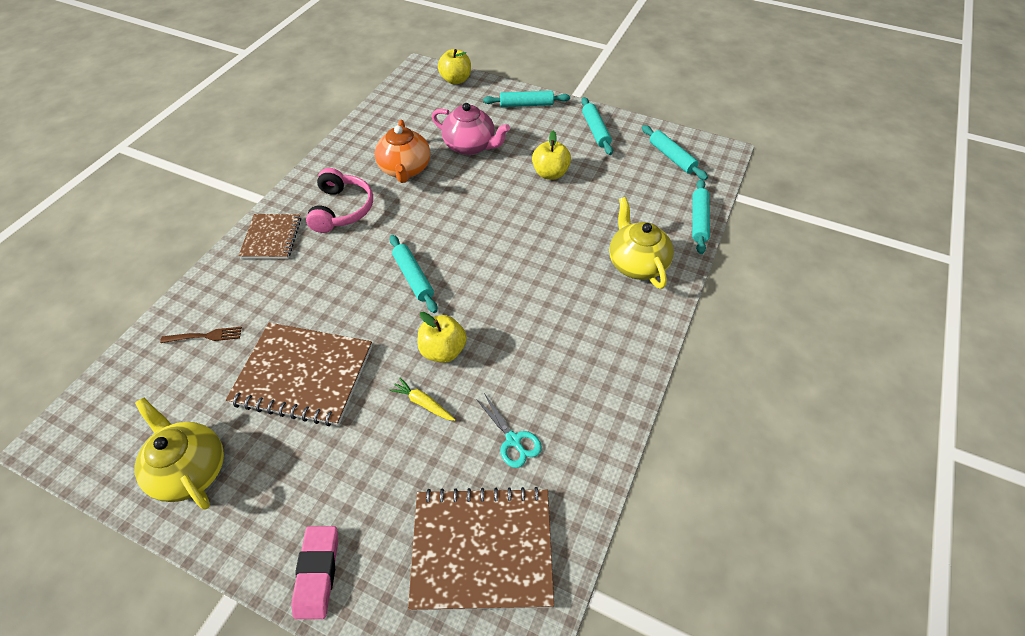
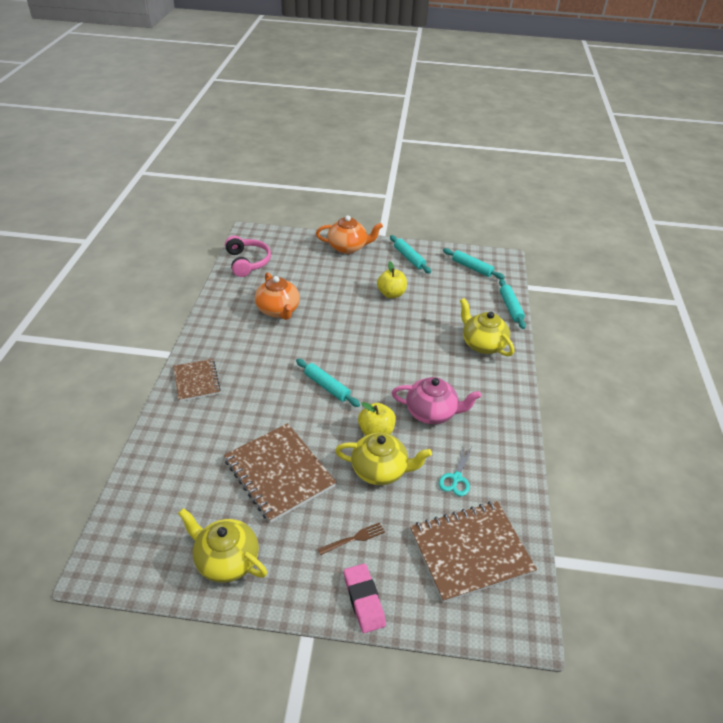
camera: 20 degrees left, 10 degrees down
brown fork [160,327,242,343] -> brown fork moved to [318,522,385,555]
brown notebook [226,323,372,426] -> brown notebook turned 60 degrees clockwise [224,423,336,523]
pink headphones [306,168,373,233] -> pink headphones moved to [225,236,271,277]
yellow carrot [389,378,456,421] -> yellow teapot [335,433,432,485]
pink teapot [432,103,510,155] -> pink teapot moved to [392,377,481,424]
yellow apple [438,49,471,84] -> none
turquoise scissors [476,393,542,468] -> turquoise scissors turned 75 degrees clockwise [439,445,472,496]
turquoise rolling pin [483,91,570,107] -> orange teapot [316,215,383,254]

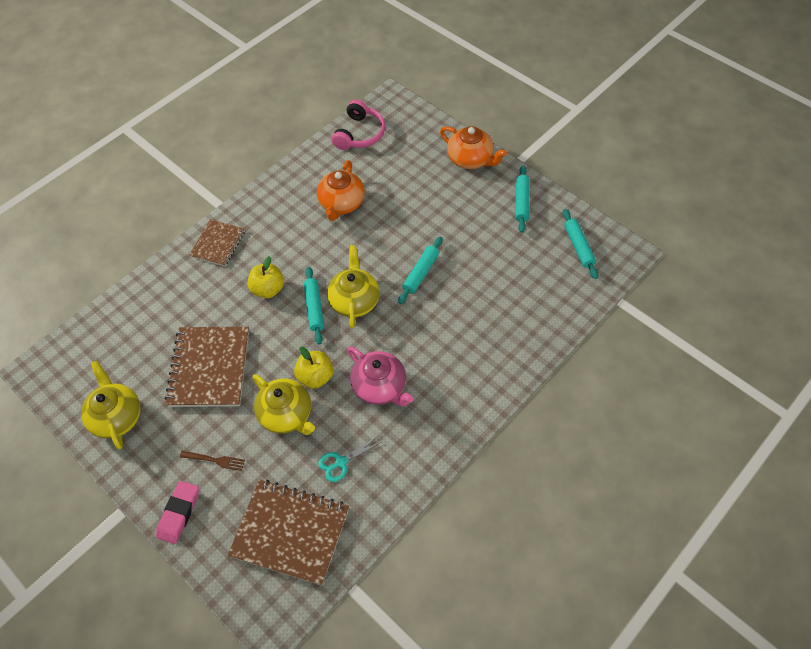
camera: 40 degrees right, 15 degrees up
yellow apple [377,262,407,298] -> yellow apple moved to [248,256,284,298]
yellow teapot [460,298,514,356] -> yellow teapot moved to [327,245,379,328]
turquoise rolling pin [499,279,526,329] -> turquoise rolling pin moved to [398,237,443,304]

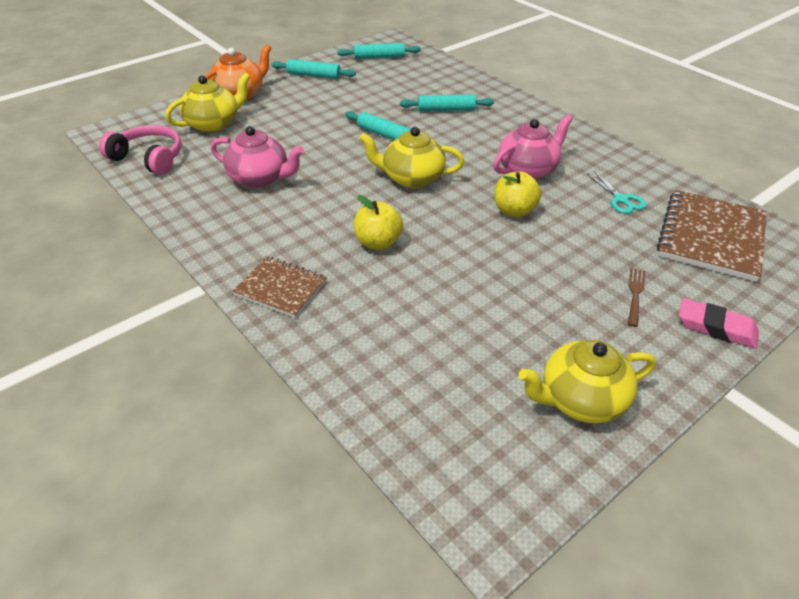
camera: 85 degrees left, 15 degrees down
brown notebook [165,327,249,407] -> none
yellow teapot [253,374,315,435] -> yellow teapot moved to [165,73,250,133]
turquoise rolling pin [304,267,324,345] -> turquoise rolling pin moved to [400,95,494,111]
orange teapot [317,160,365,221] -> pink teapot [211,126,304,188]

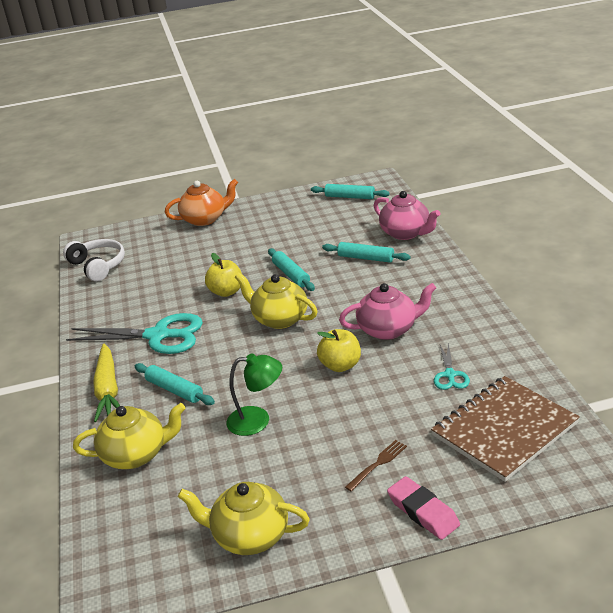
camera: 30 degrees right, 10 degrees down
pink headphones [99,125,181,175] -> white headphones [63,239,125,281]
yellow teapot [165,73,250,133] -> yellow teapot moved to [73,403,186,469]
pink teapot [211,126,304,188] -> pink teapot moved to [374,191,441,240]
brown notebook [232,256,327,318] -> yellow carrot [93,344,120,422]
turquoise rolling pin [272,59,356,79] -> turquoise rolling pin moved to [135,363,215,405]
yellow apple [354,195,403,250] -> yellow apple moved to [205,253,242,297]
none -> turquoise scissors [66,313,203,354]
none -> green lamp [226,353,282,436]

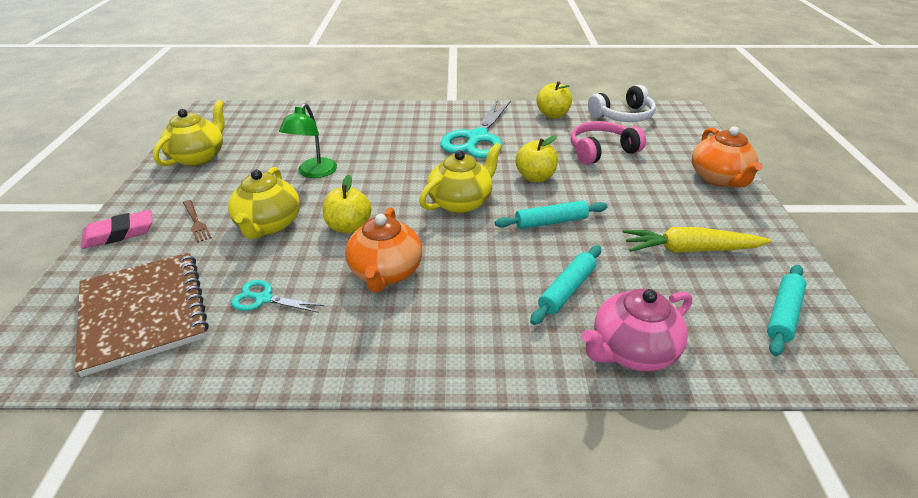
camera: 100 degrees right, 5 degrees up
yellow teapot [73,403,186,469] -> yellow teapot moved to [228,167,300,239]
yellow carrot [93,344,120,422] -> yellow carrot moved to [623,227,771,253]
turquoise rolling pin [135,363,215,405] -> none
pink teapot [339,283,436,340] -> orange teapot [345,207,422,292]
none -> yellow apple [536,81,572,118]
none -> pink headphones [571,121,646,165]

